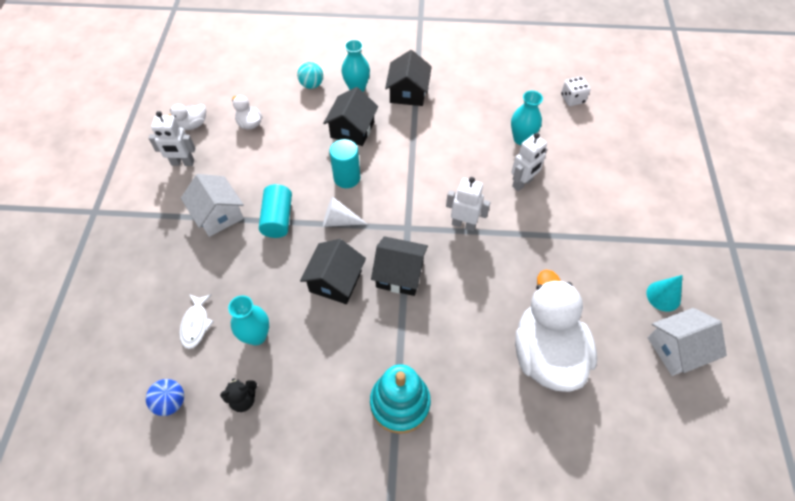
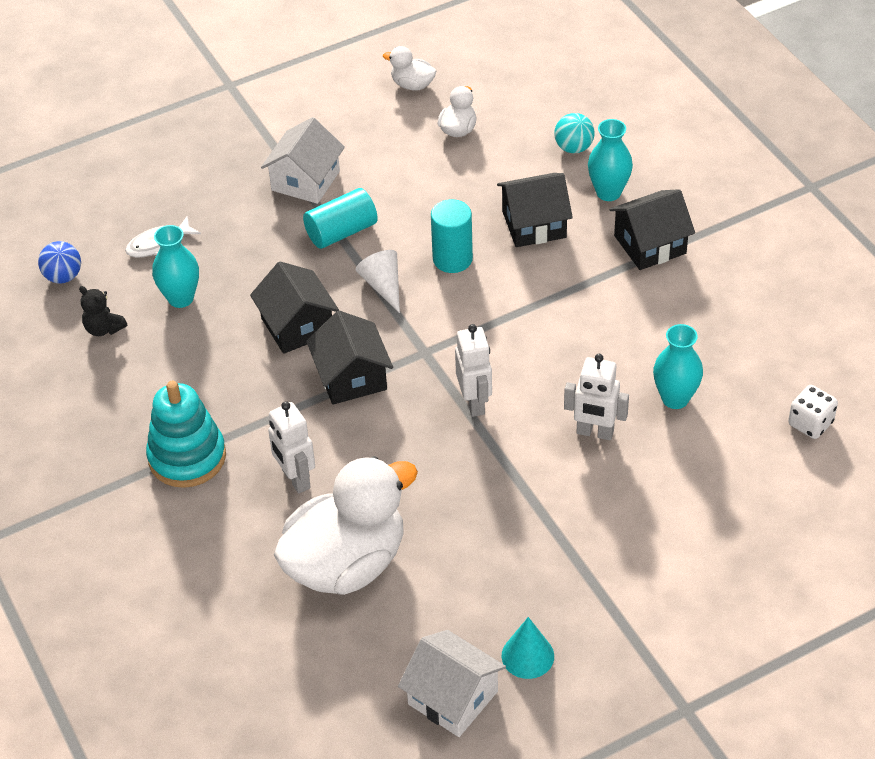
camera: 60 degrees right, 10 degrees down
white robot [149,111,195,166] -> white robot moved to [268,401,315,493]
black house [300,239,366,304] -> black house turned 75 degrees clockwise [250,261,339,354]

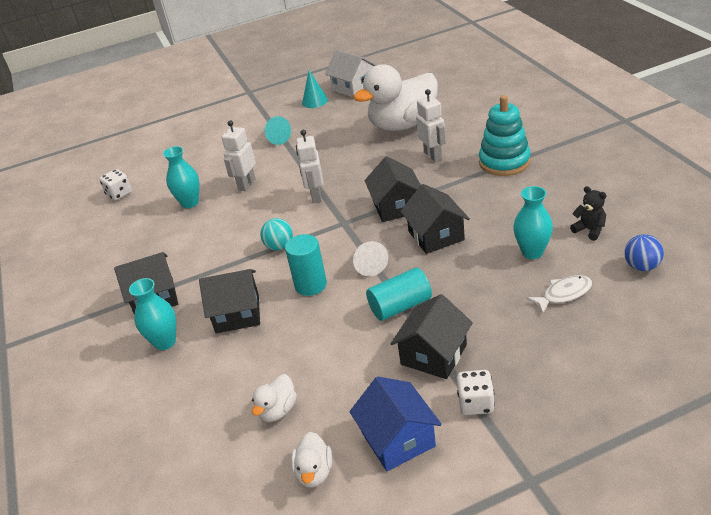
camera: 170 degrees left, 10 degrees down
white house [261,117,345,204] -> black house [390,294,473,379]
white duck [383,46,436,90] -> white duck turned 60 degrees clockwise [291,432,333,488]
turquoise ball [554,113,595,153] -> turquoise ball moved to [260,218,293,250]
white robot [564,354,629,440] -> white robot turned 90 degrees counterclockwise [222,120,256,191]
none -> turquoise cone [265,116,291,145]
none -> blue house [349,376,442,471]
none -> white dice [457,370,495,415]

